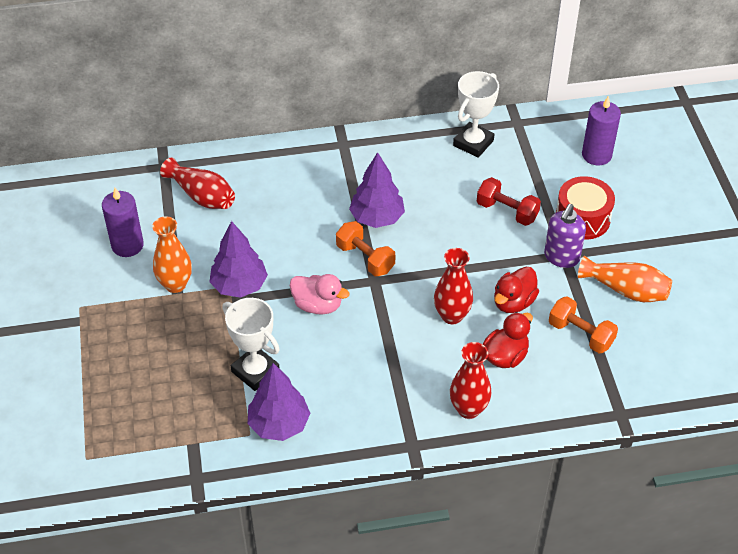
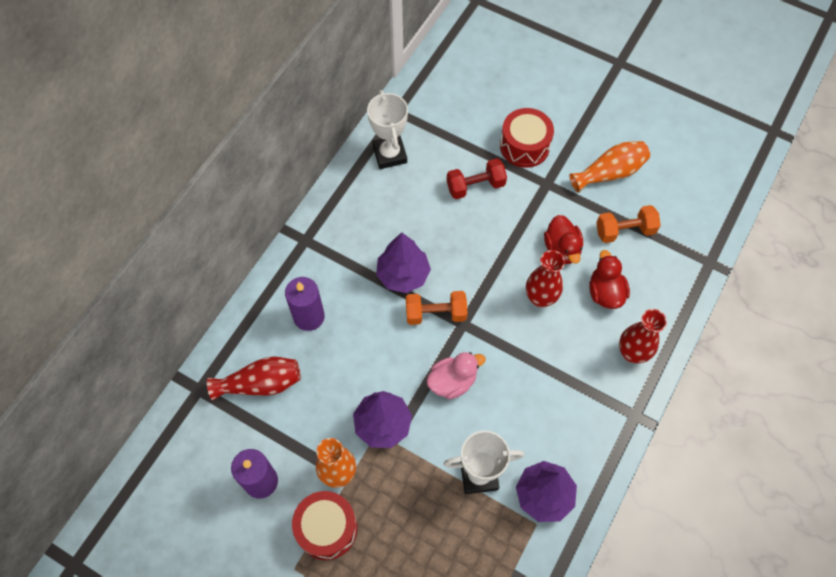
camera: 50 degrees left, 15 degrees up
purple soap dispenser [544,204,586,268] -> none
purple candle [582,96,621,165] -> purple candle moved to [285,277,325,331]
none -> red drum [292,491,357,560]

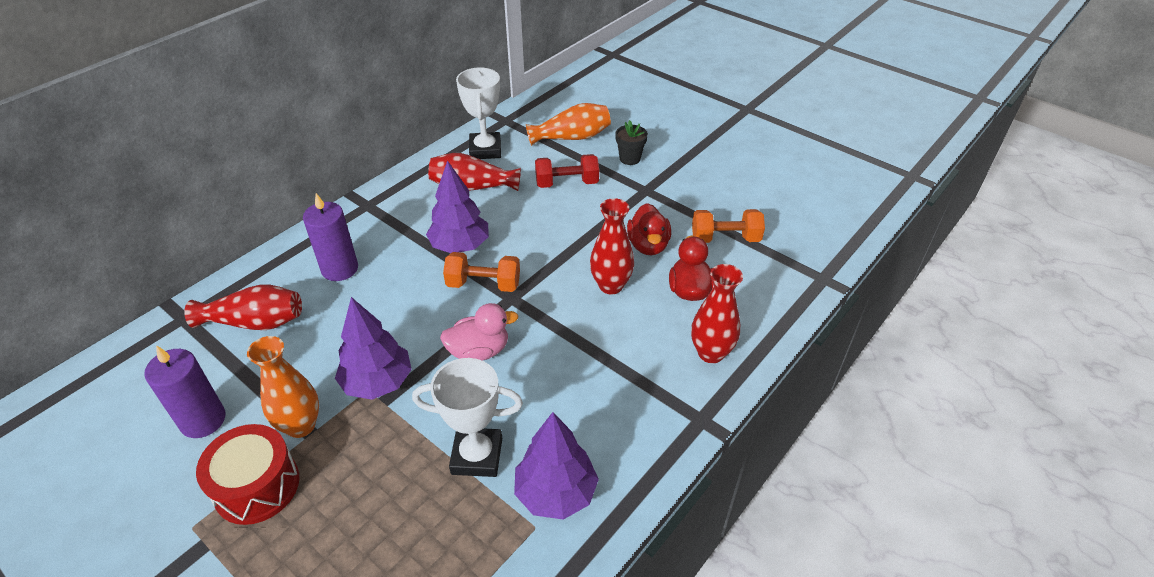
camera: 10 degrees right, 20 degrees down
red drum [500,108,554,168] -> black flower pot [615,120,648,165]
orange vase [569,141,650,193] -> orange vase moved to [526,103,611,146]
none -> red vase [428,153,521,191]

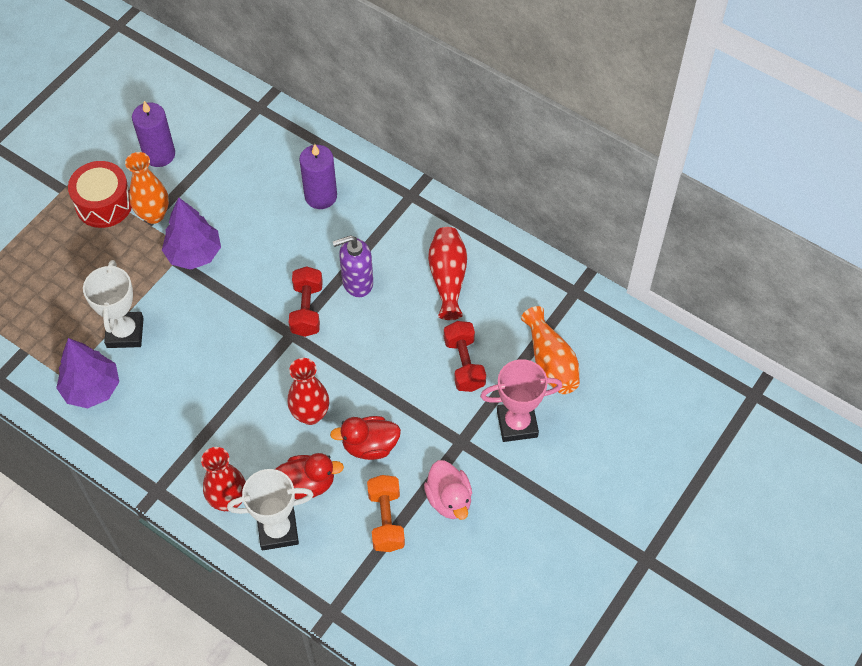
camera: 85 degrees right, 15 degrees up
red vase [184,284,302,330] -> none
purple tree [426,160,489,253] -> purple soap dispenser [333,235,373,297]
pink duck [440,303,519,361] -> pink duck moved to [424,460,472,520]
orange dumbbell [443,252,520,292] -> red dumbbell [289,266,323,337]
white trophy [456,68,501,159] -> white trophy moved to [227,469,314,550]
black flower pot [615,120,648,165] -> pink trophy [480,359,562,442]

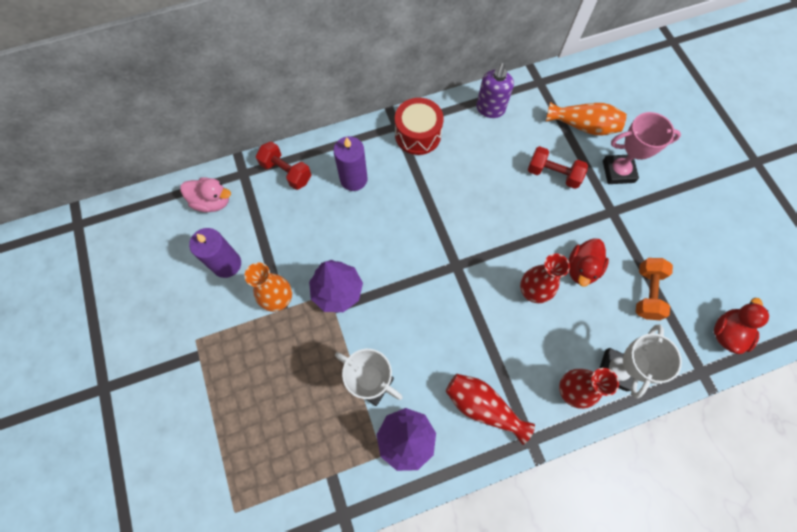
camera: 55 degrees left, 10 degrees up
red drum [68,161,132,228] -> red drum moved to [395,98,444,155]
red duck [275,453,344,499] -> red duck moved to [714,298,769,354]
red dumbbell [289,266,323,337] -> red dumbbell moved to [256,141,311,190]
purple soap dispenser [333,235,373,297] -> purple soap dispenser moved to [476,63,514,118]
orange dumbbell [367,475,405,552] -> orange dumbbell turned 75 degrees clockwise [636,258,673,320]
pink duck [424,460,472,520] -> pink duck moved to [180,177,231,212]
red vase [428,227,467,320] -> red vase moved to [446,374,535,445]
pink trophy [480,359,562,442] -> pink trophy turned 60 degrees clockwise [603,112,681,184]

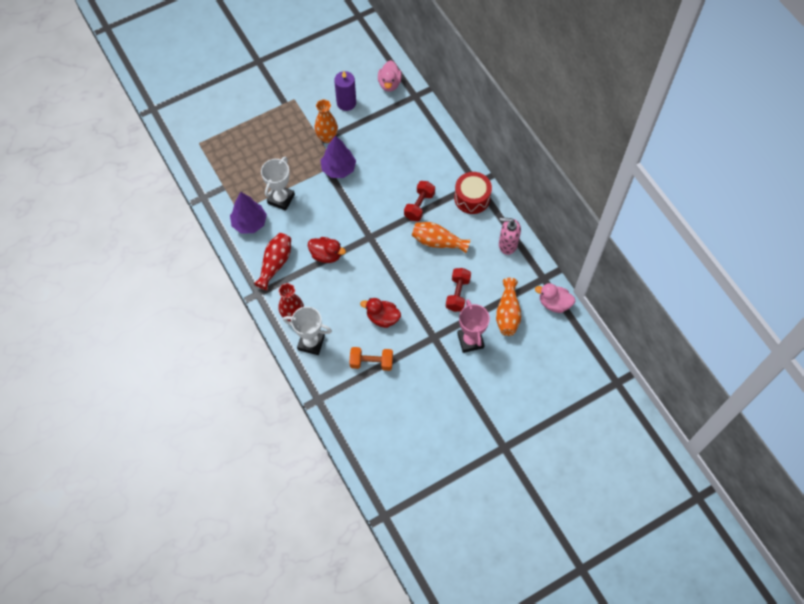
camera: 80 degrees right, 5 degrees down
red dumbbell [256,141,311,190] -> red dumbbell moved to [404,181,435,221]
purple candle [333,136,368,191] -> none
purple soap dispenser [476,63,514,118] -> pink soap dispenser [499,218,521,255]
red vase [520,254,570,303] -> none
red duck [714,298,769,354] -> red duck moved to [308,237,346,263]
none -> orange vase [412,222,471,254]
none -> pink duck [535,283,575,313]

